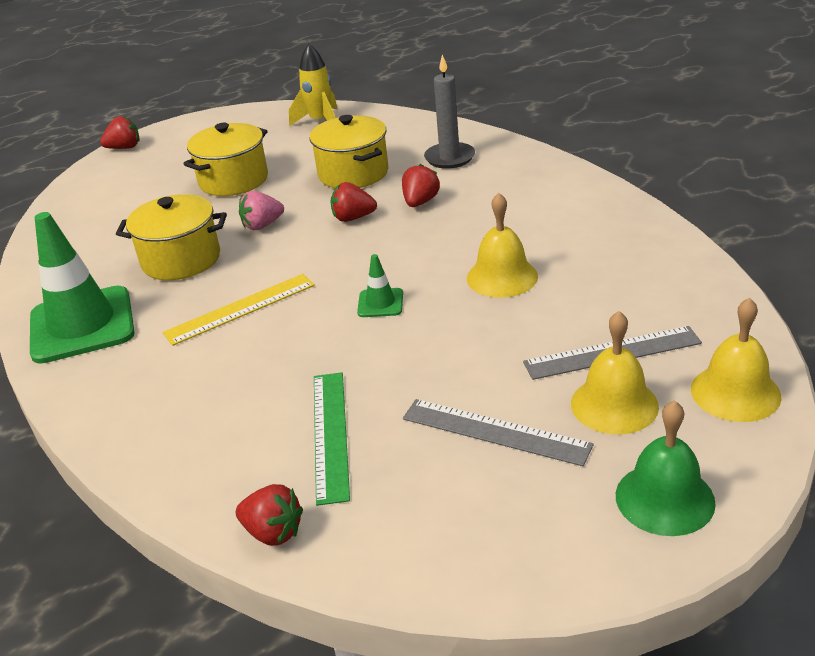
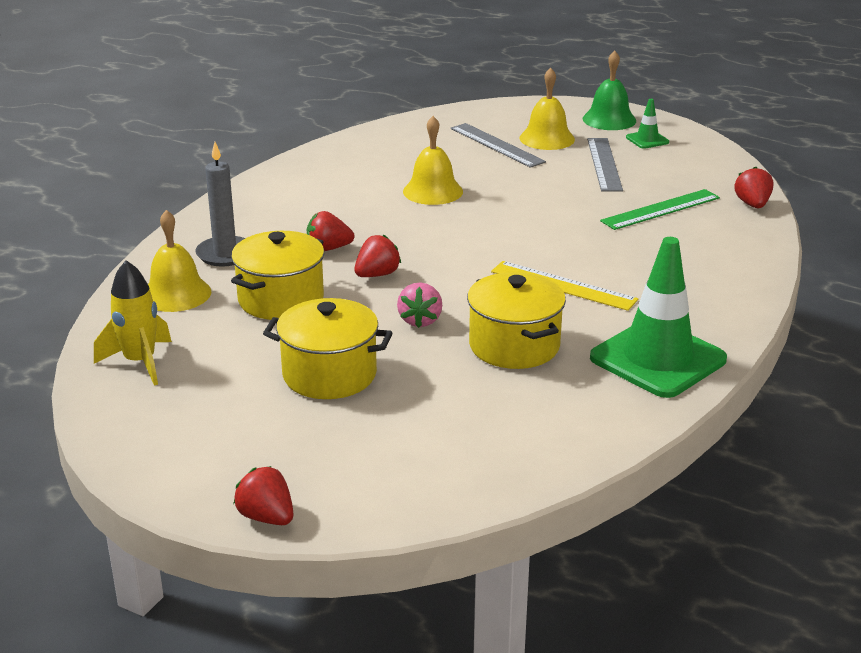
camera: 120 degrees left, 5 degrees down
pink strawberry [239,191,284,230] -> pink strawberry turned 60 degrees clockwise [397,282,442,328]
red strawberry [330,182,377,222] -> red strawberry turned 105 degrees counterclockwise [354,234,401,277]
green traffic cone [357,254,403,317] -> green traffic cone moved to [626,99,669,149]
yellow bell [691,298,781,422] -> yellow bell moved to [148,210,211,312]

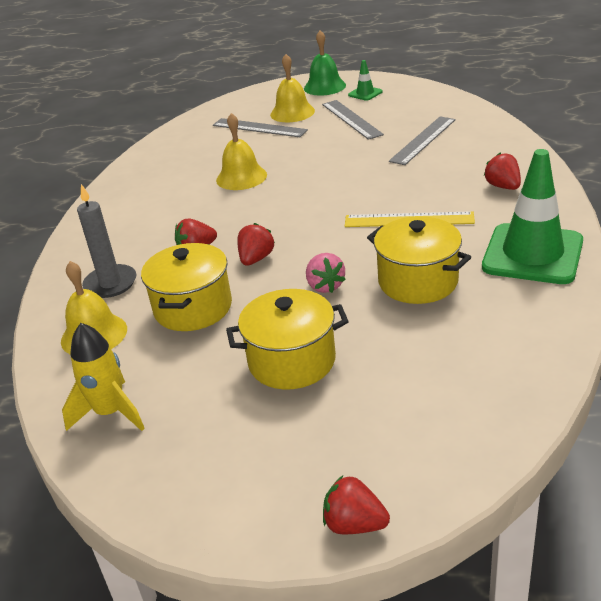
camera: 20 degrees left, 5 degrees up
green ruler [600,189,720,230] -> grey ruler [389,116,456,165]
red strawberry [735,167,774,208] -> red strawberry moved to [484,153,521,190]

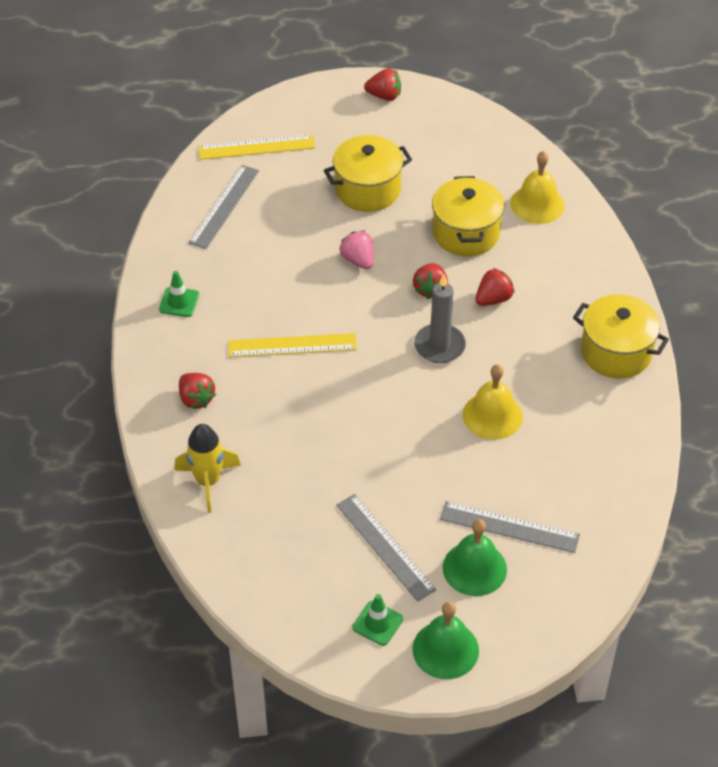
camera: 165 degrees right, 15 degrees up
yellow rocket [62,323,145,431] -> yellow rocket moved to [175,424,241,513]
grey candle [77,184,136,298] -> grey candle moved to [414,274,466,363]
yellow bell [270,54,315,122] -> green bell [443,519,507,596]
red strawberry [323,476,390,534] -> red strawberry moved to [364,68,401,101]
yellow pot [367,216,471,304] -> yellow pot moved to [573,294,669,378]
grey ruler [389,116,456,165] -> grey ruler moved to [188,165,259,249]
green traffic cone [482,149,583,284] -> green traffic cone [159,271,199,317], size x0.44
none -> yellow ruler [198,134,315,160]

